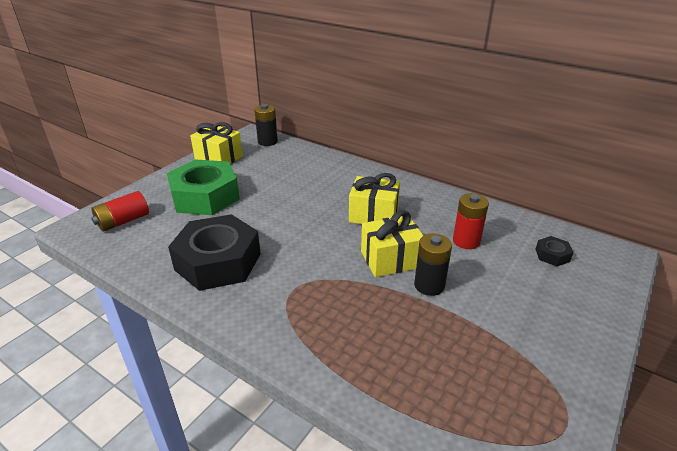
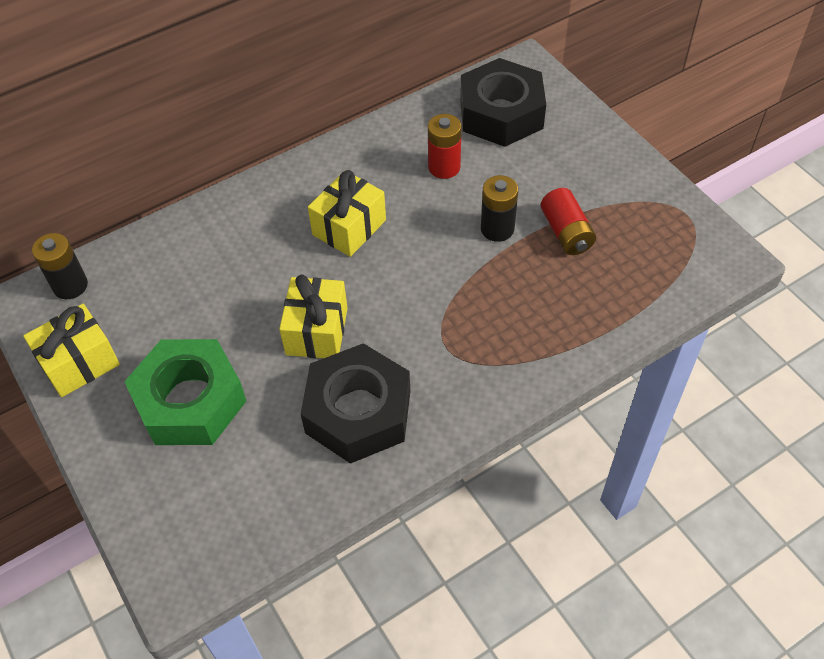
camera: 65 degrees left, 20 degrees up
red battery [91,191,149,232] -> red battery moved to [541,188,596,255]
yellow gift [361,210,424,277] -> yellow gift moved to [279,275,348,358]
black nut [535,236,573,266] -> black nut [460,58,546,147], size x2.46

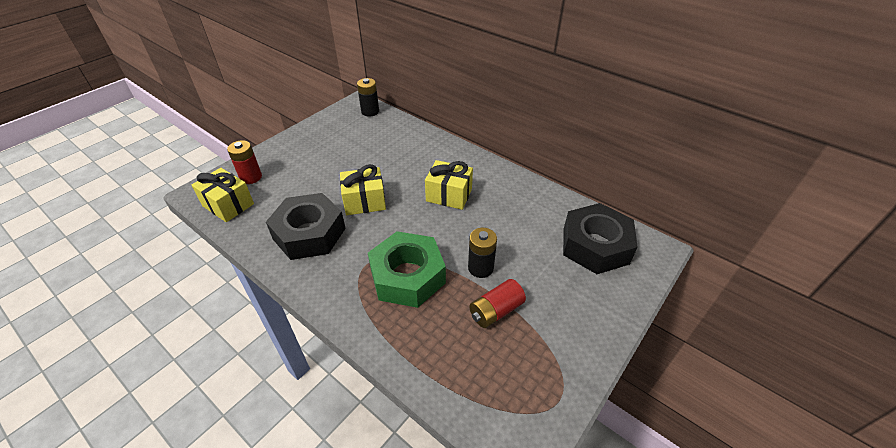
camera: 70 degrees right, 10 degrees down
yellow gift [23,304,120,397] -> yellow gift moved to [191,168,254,222]
green nut [124,339,246,445] -> green nut moved to [368,231,446,308]
red battery [428,114,462,179] -> red battery moved to [227,140,262,184]

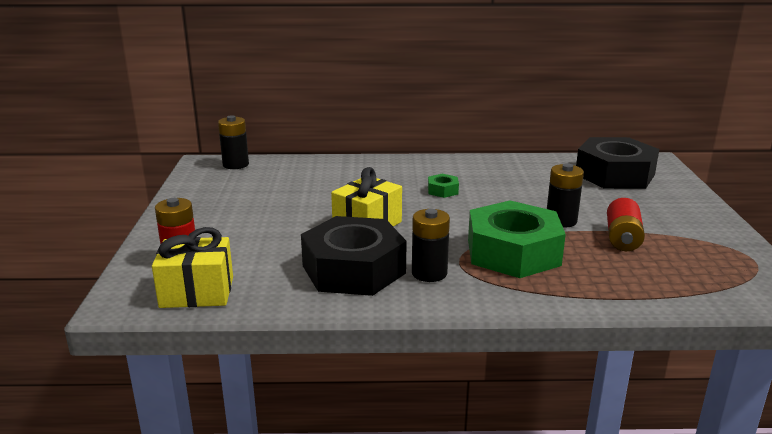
camera: 40 degrees left, 20 degrees down
yellow gift [425,160,473,210] -> green nut [428,174,459,198]
none -> black battery [412,209,450,282]

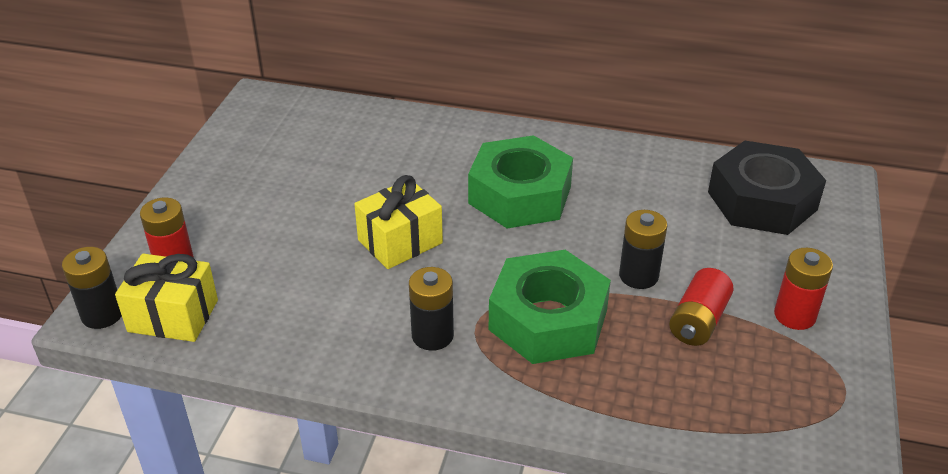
camera: 15 degrees right, 15 degrees up
black battery [218,115,249,169] -> black battery moved to [62,247,122,329]
black nut [301,216,407,296] -> none
green nut [428,174,459,198] -> green nut [468,135,573,228], size x2.46
none -> red battery [774,248,833,330]

